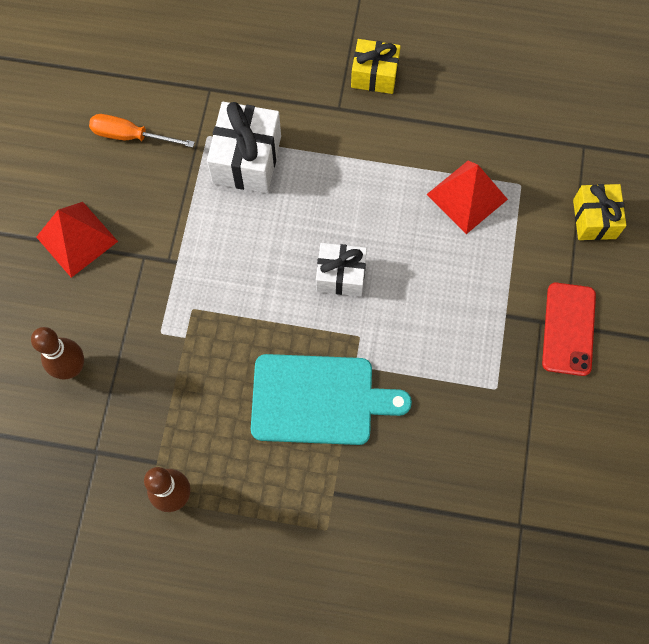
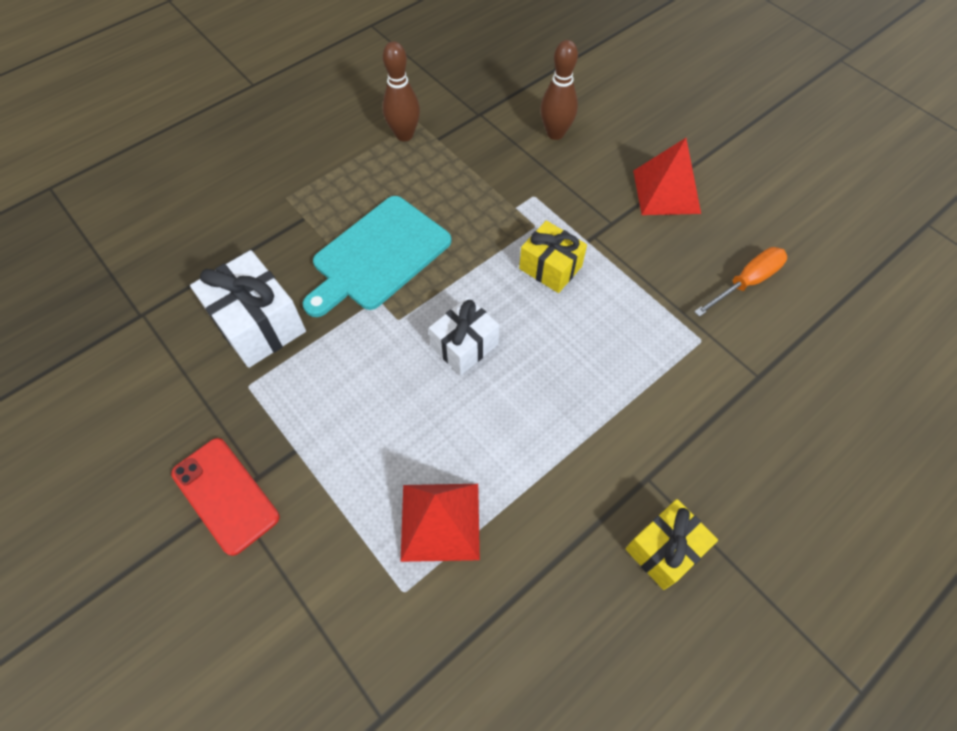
camera: 130 degrees right, 10 degrees down
white gift [207,102,281,193] -> white gift moved to [190,250,306,368]
yellow gift [573,184,626,240] -> yellow gift moved to [519,221,587,293]

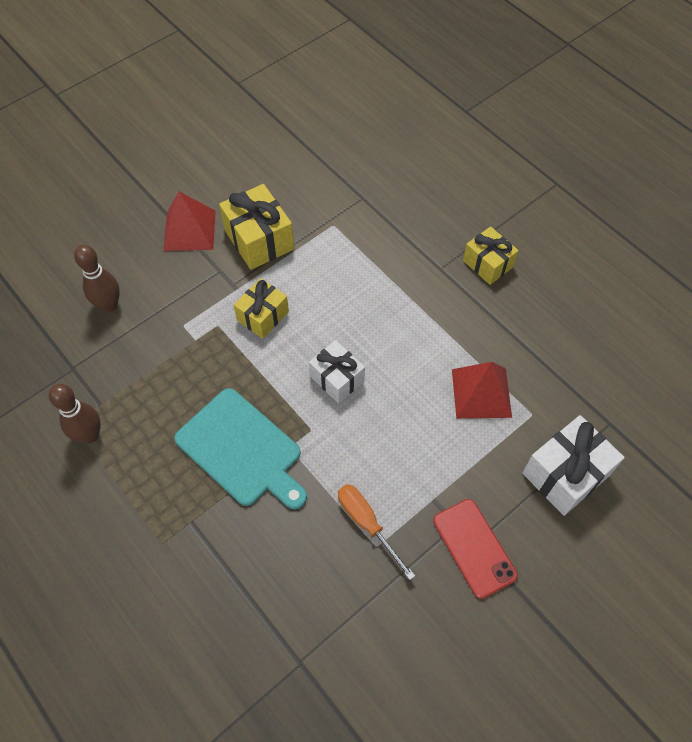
camera: 90 degrees left, 0 degrees up
red phone [171,438,279,556] -> red phone turned 75 degrees counterclockwise [433,499,518,599]
white gift [190,250,306,368] -> white gift moved to [522,415,625,516]
orange screwdriver [694,247,787,317] -> orange screwdriver moved to [338,484,415,580]
none -> yellow gift [219,184,294,270]

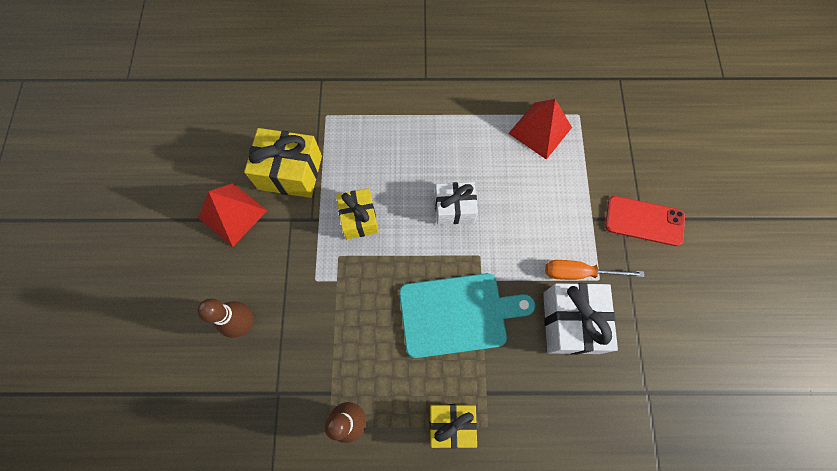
camera: 50 degrees left, 10 degrees up
yellow gift [463,226,519,285] -> yellow gift moved to [430,404,477,449]
white gift [522,415,625,516] -> white gift moved to [543,283,618,355]

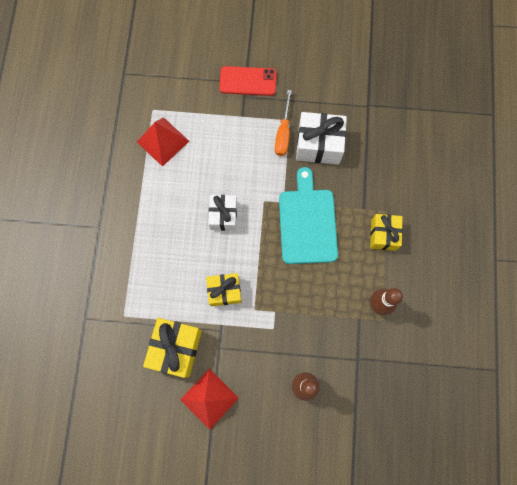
camera: 85 degrees left, 5 degrees up
red phone [605,196,685,246] -> red phone turned 75 degrees clockwise [219,66,277,96]

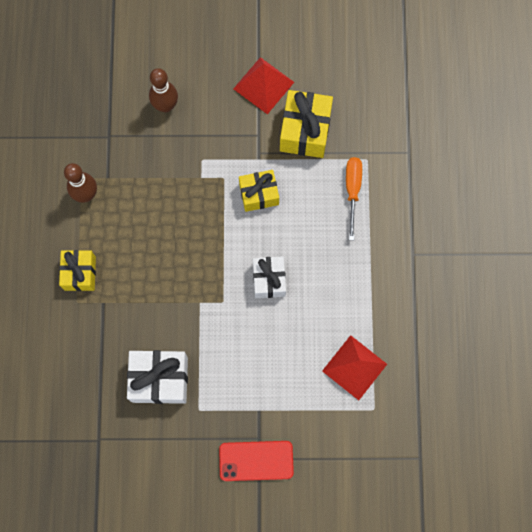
camera: 175 degrees right, 0 degrees up
orange screwdriver [275,90,292,156] -> orange screwdriver moved to [346,157,362,240]
turquoise cutting board [279,167,338,264] -> none

